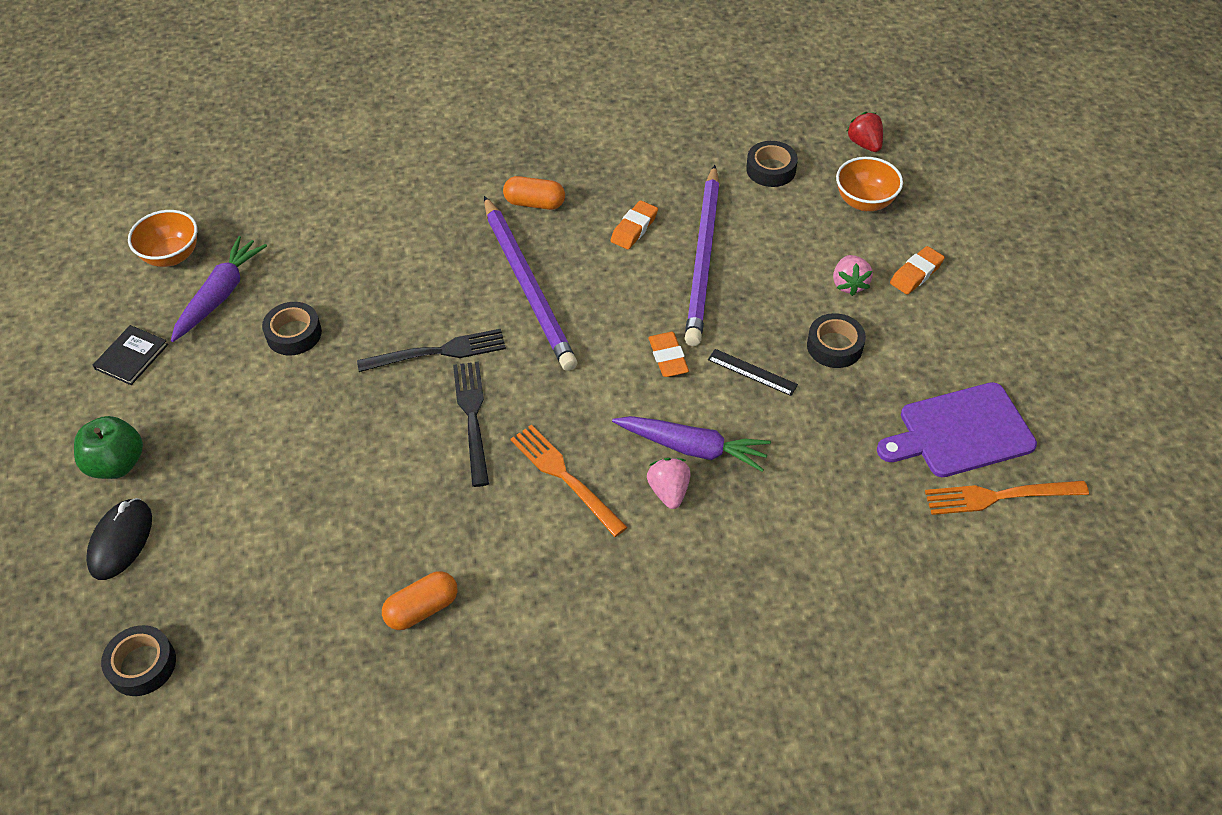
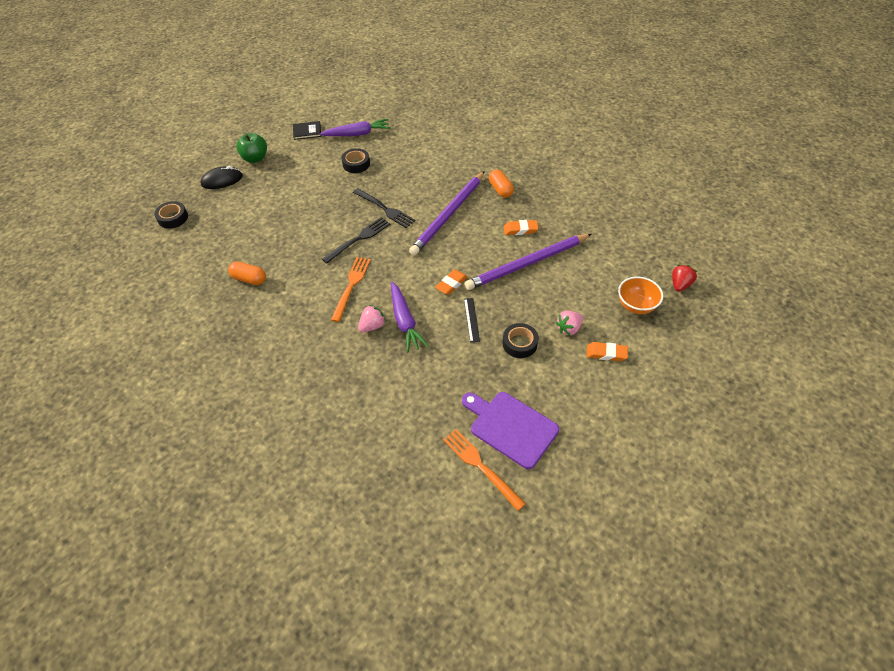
camera: 55 degrees right, 0 degrees up
orange bowl [128,210,197,267] -> none
black tape [746,141,798,187] -> none

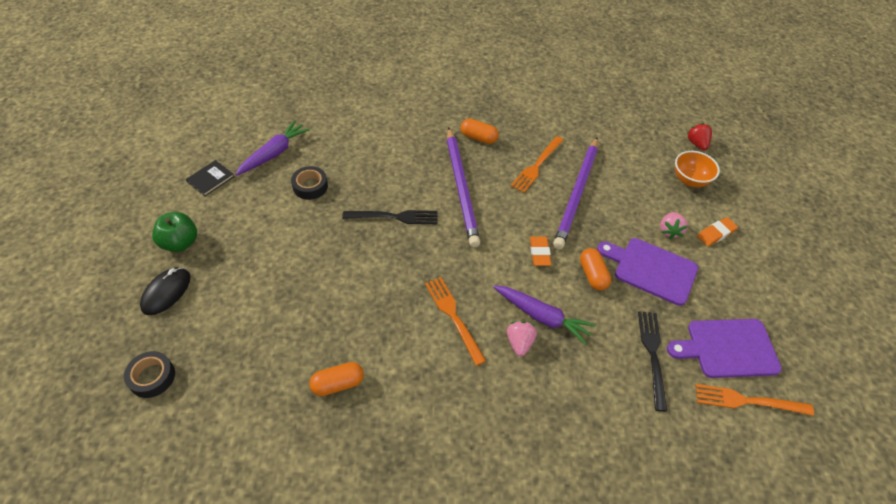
camera: 45 degrees left, 0 degrees up
black fork [322,217,391,263] -> black fork moved to [638,311,667,412]
black ruler [464,298,480,343] -> orange capsule [580,248,611,290]
black tape [503,323,539,358] -> purple cutting board [597,238,698,306]
orange eraser [504,220,539,235] -> orange fork [511,136,564,193]

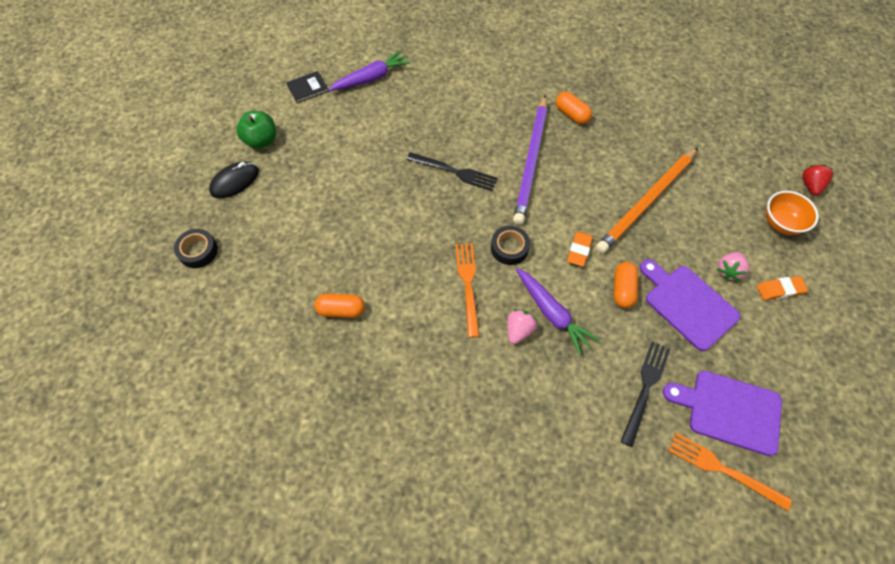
camera: 25 degrees right, 10 degrees up
black tape [291,166,328,200] -> black tape moved to [491,226,530,265]
orange fork [511,136,564,193] -> none
purple pencil [553,138,598,249] -> orange pencil [596,147,698,253]

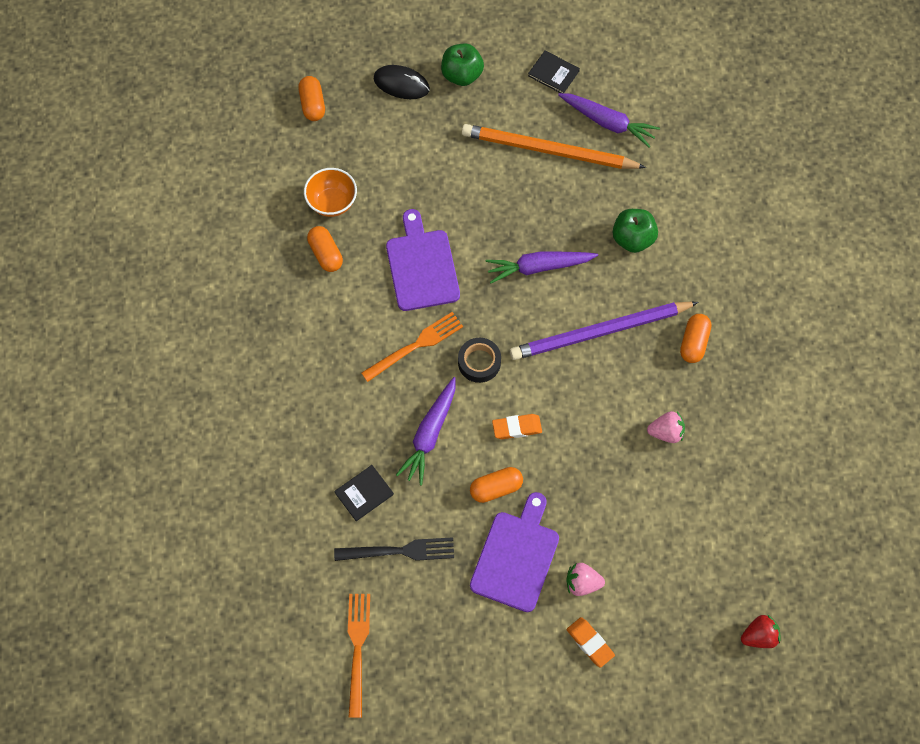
camera: 60 degrees right, 5 degrees up
black tape [174,229,218,268] -> orange capsule [298,76,325,121]
black fork [406,152,498,191] -> purple carrot [486,251,598,283]
pink strawberry [507,309,537,344] -> pink strawberry moved to [647,411,685,443]
orange pencil [596,147,698,253] -> orange pencil moved to [462,124,646,169]
purple cutting board [663,371,782,456] -> purple cutting board moved to [386,209,460,311]
orange bowl [766,191,819,235] -> orange bowl moved to [304,168,357,217]
none -> black book [334,465,394,521]
none -> green apple [613,209,658,253]

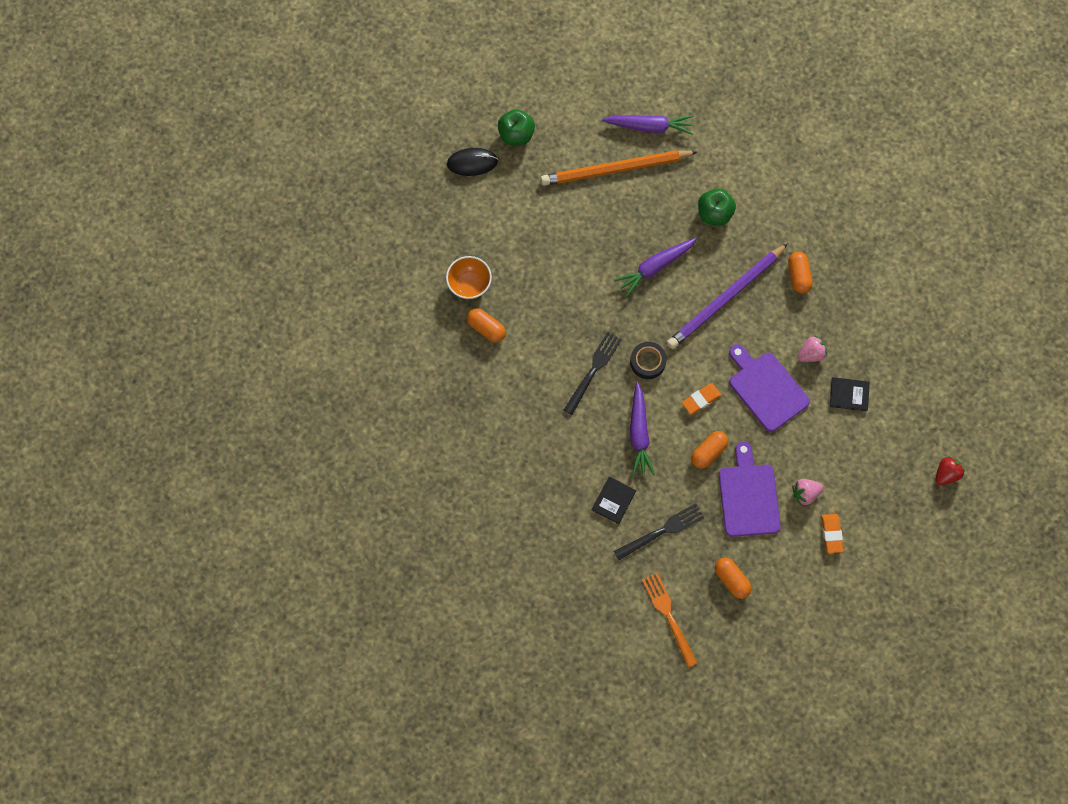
camera: 25 degrees left, 5 degrees up
orange capsule [298,76,325,121] -> orange capsule moved to [715,558,752,599]
orange fork [361,312,463,382] -> black fork [564,332,622,415]
purple cutting board [386,209,460,311] -> purple cutting board moved to [729,344,810,432]
black book [528,50,580,93] -> black book moved to [830,377,870,411]
orange eraser [567,617,615,668] -> orange eraser turned 60 degrees clockwise [821,514,843,553]

